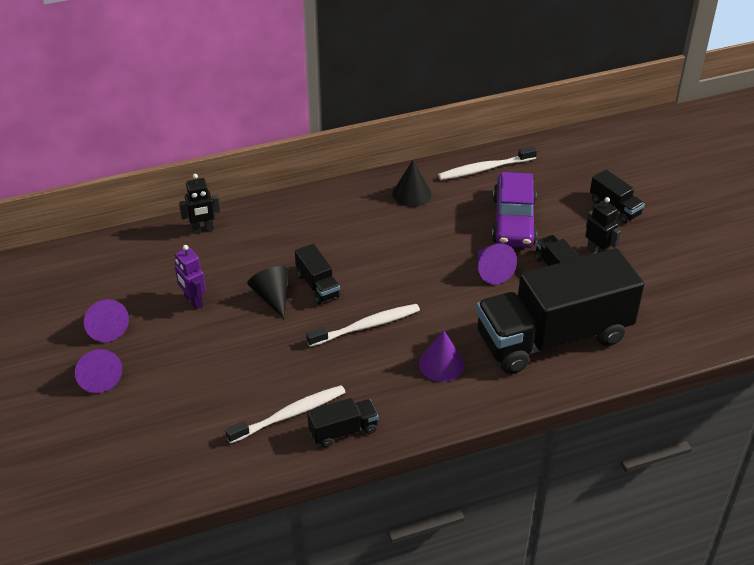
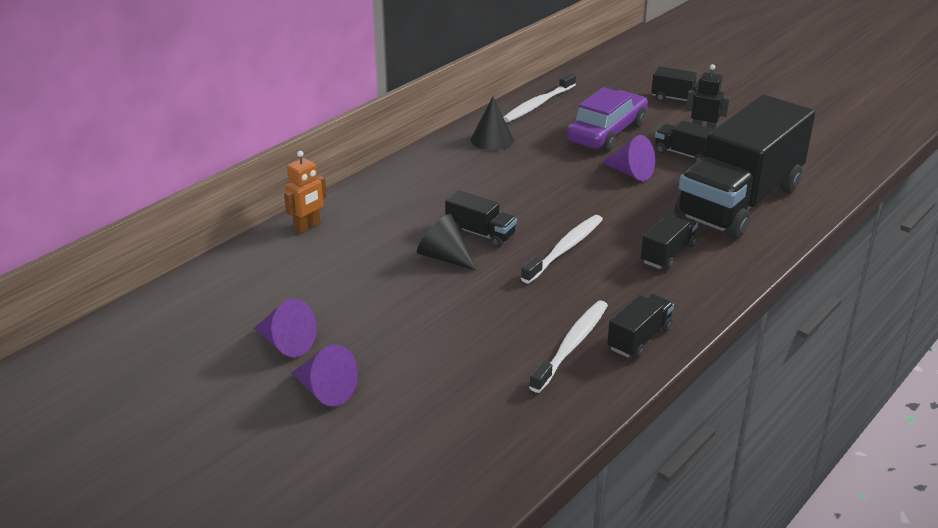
camera: 30 degrees left, 10 degrees down
purple robot [175,245,206,309] -> none
black robot [179,174,220,234] -> orange robot [284,151,327,234]
purple cone [419,330,464,382] -> black truck [641,214,698,270]
purple car [492,172,537,248] -> purple car turned 120 degrees counterclockwise [566,87,648,151]

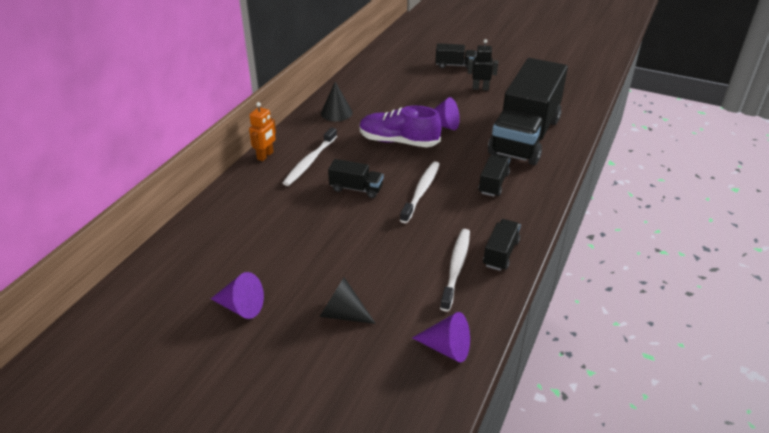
camera: 15 degrees left, 5 degrees up
orange robot [284,151,327,234] -> orange robot moved to [249,102,276,161]
purple cone [291,344,358,407] -> purple cone moved to [412,312,470,362]
black cone [417,214,477,271] -> black cone moved to [319,277,376,324]
white toothbrush [503,73,576,122] -> white toothbrush moved to [283,127,337,186]
purple car [566,87,648,151] -> none
black truck [655,120,714,163] -> none
none -> purple shoe [360,105,441,147]

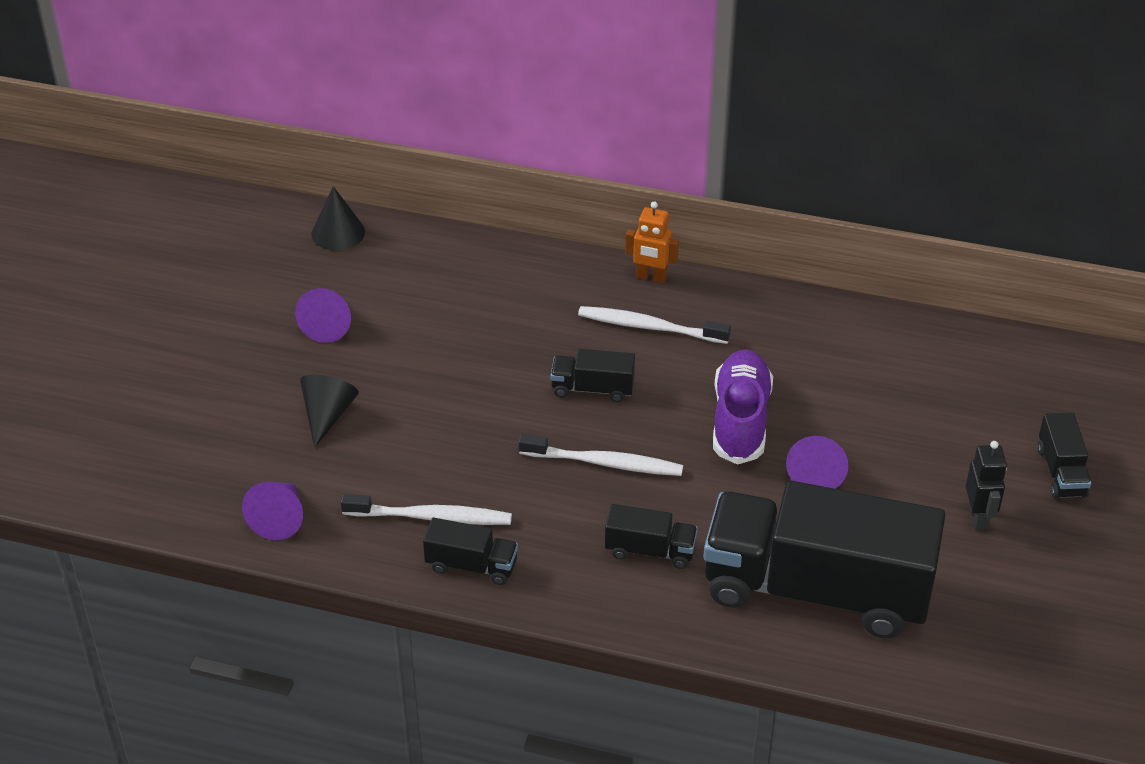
camera: 80 degrees right, 5 degrees up
black cone [321,82,353,121] -> black cone moved to [311,186,365,250]
black truck [328,159,384,198] -> black truck turned 90 degrees clockwise [551,349,635,402]

